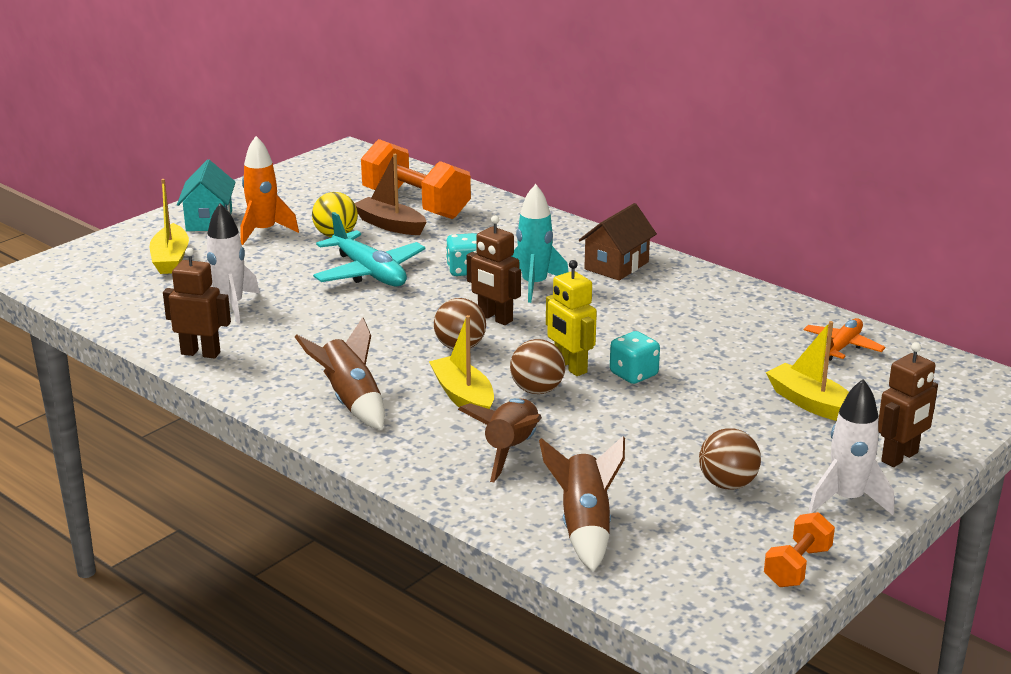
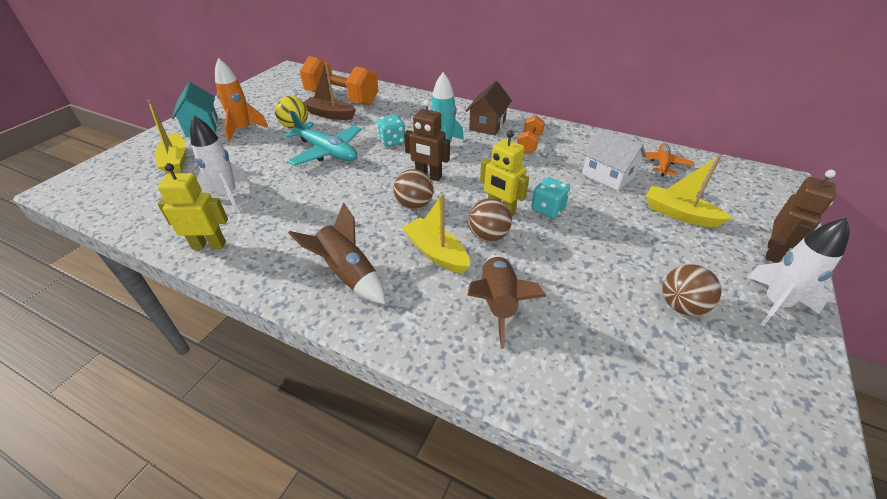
camera: 15 degrees left, 15 degrees up
brown robot [163,248,231,359] -> yellow robot [157,163,228,250]
brown rocket [539,436,625,572] -> none
orange dumbbell [764,512,835,587] -> orange dumbbell moved to [517,115,545,154]
none -> white house [582,128,646,191]

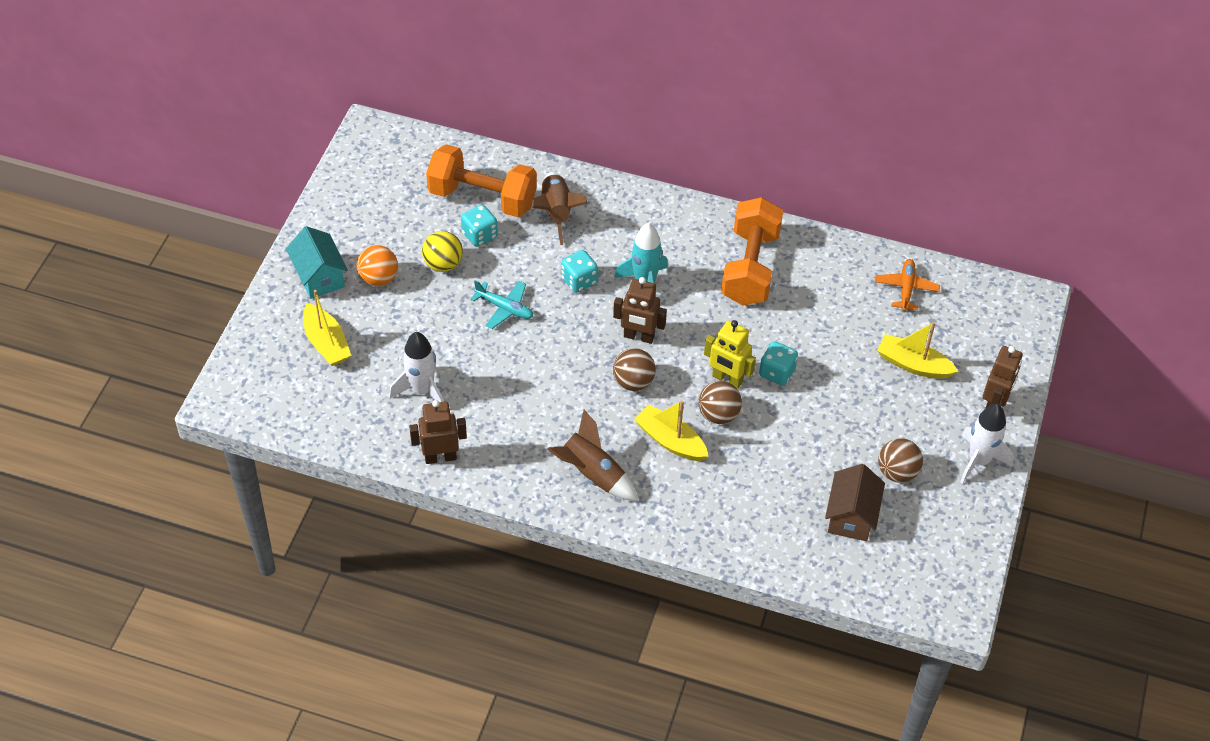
camera: 10 degrees left, 10 degrees up
yellow robot [157,163,228,250] -> brown robot [409,400,467,464]
orange rocket [215,58,269,142] -> orange ball [356,245,398,286]
turquoise plane [283,111,362,166] -> turquoise plane [470,280,533,329], size x0.61
brown boat [304,63,356,120] -> turquoise dice [461,205,498,247]
brown house [466,81,512,135] -> brown house moved to [825,464,885,541]
brown rocket [467,254,547,349] -> brown rocket moved to [532,172,588,245]
orange dumbbell [517,115,545,154] -> orange dumbbell [721,197,783,306], size x1.96
white house [582,128,646,191] -> none

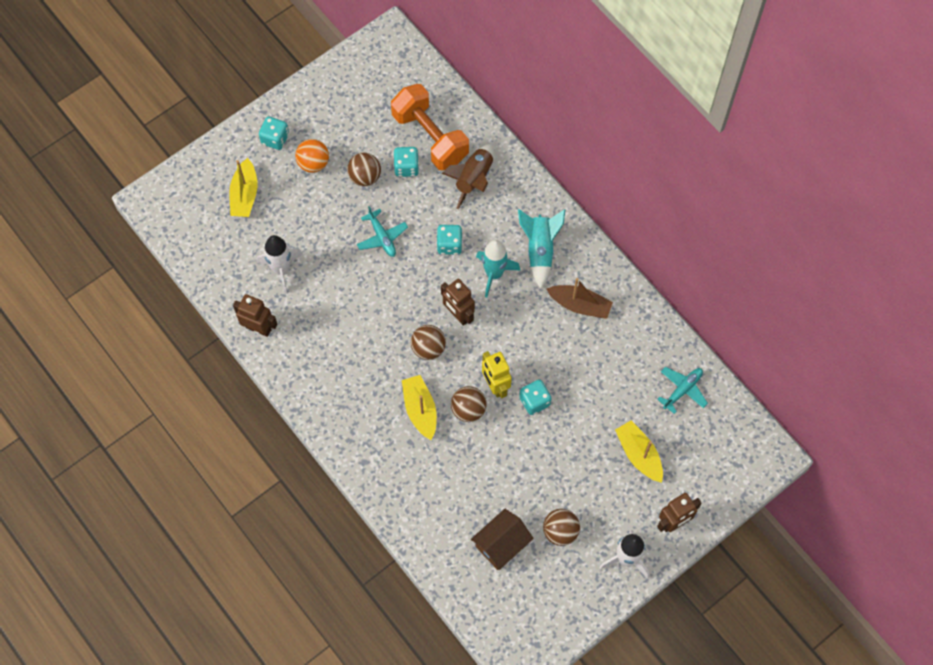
camera: 35 degrees right, 15 degrees up
turquoise house [286,226,348,299] -> turquoise dice [259,117,289,150]
yellow ball [422,231,463,272] -> brown ball [347,153,381,186]
brown rocket [547,410,638,501] -> none
orange dumbbell [721,197,783,306] -> brown boat [546,278,613,319]
orange plane [875,259,940,311] -> turquoise plane [657,367,708,414]
none -> turquoise rocket [518,209,565,289]

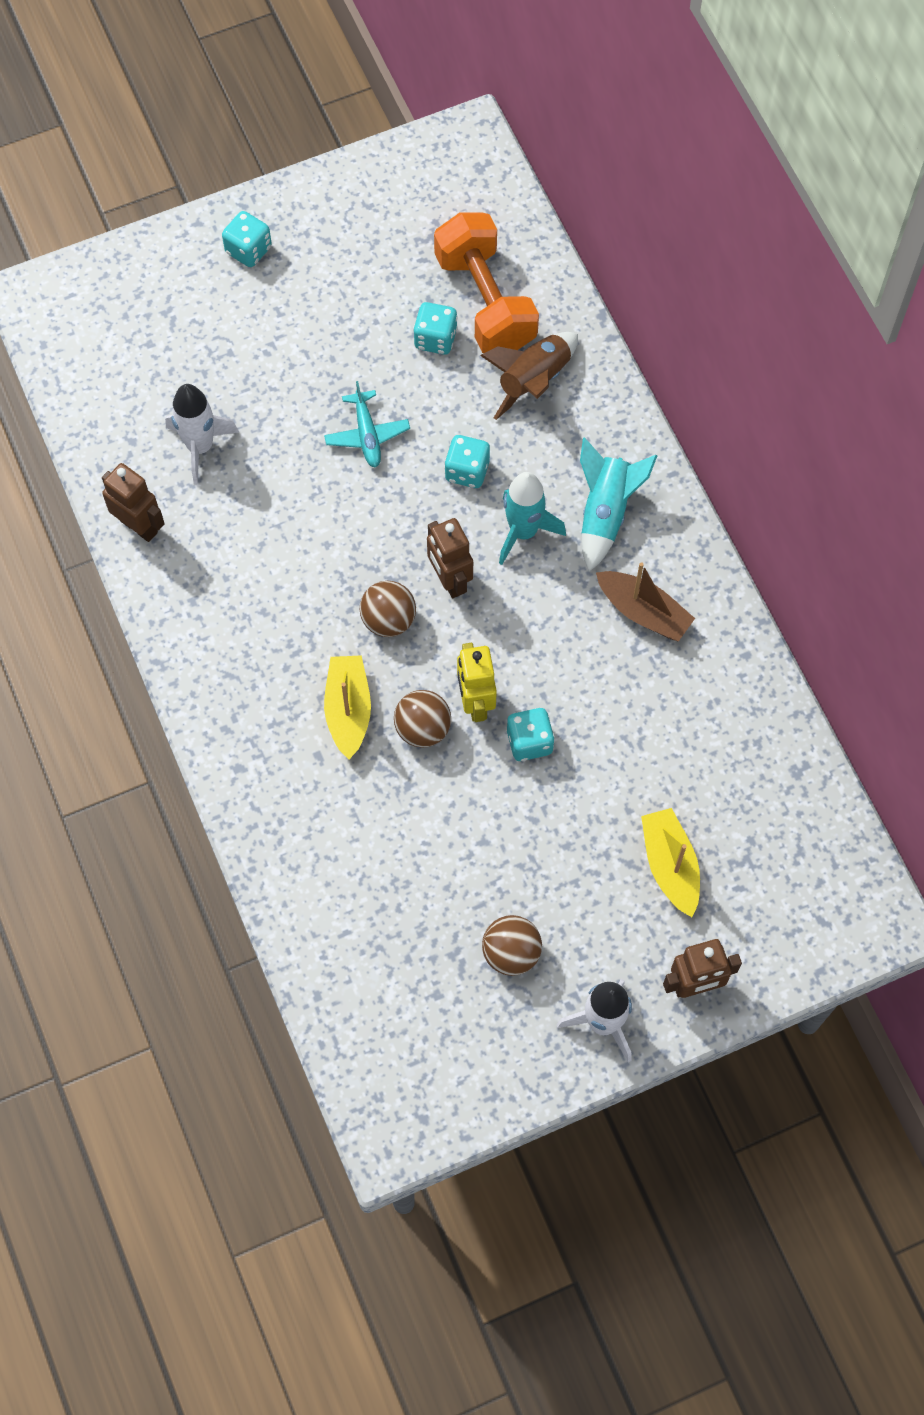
camera: 15 degrees right, 0 degrees up
yellow boat [229,158,257,217] -> none
orange ball [295,139,329,173] -> none
brown ball [347,153,381,186] -> none
brown house [471,509,534,570] -> none
turquoise plane [657,367,708,414] -> none

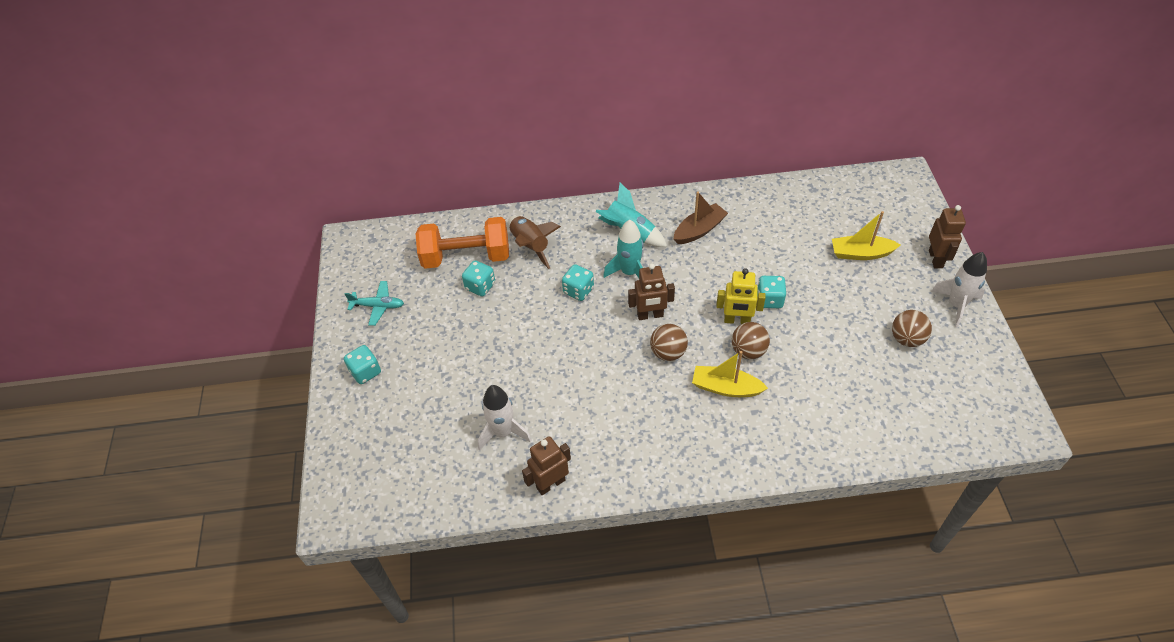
camera: 70 degrees left, 15 degrees down
turquoise plane [324,381,410,468] -> turquoise plane moved to [345,281,404,326]

